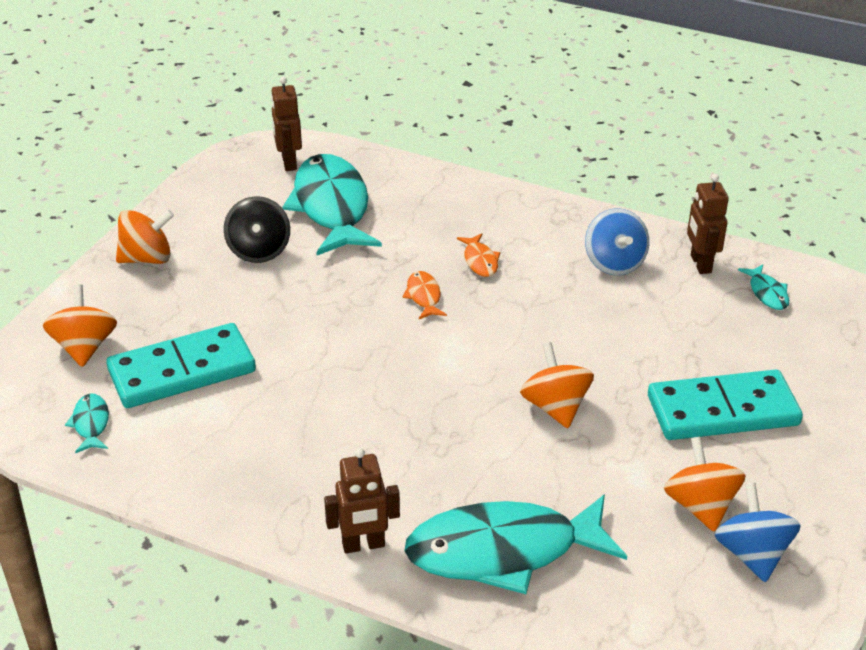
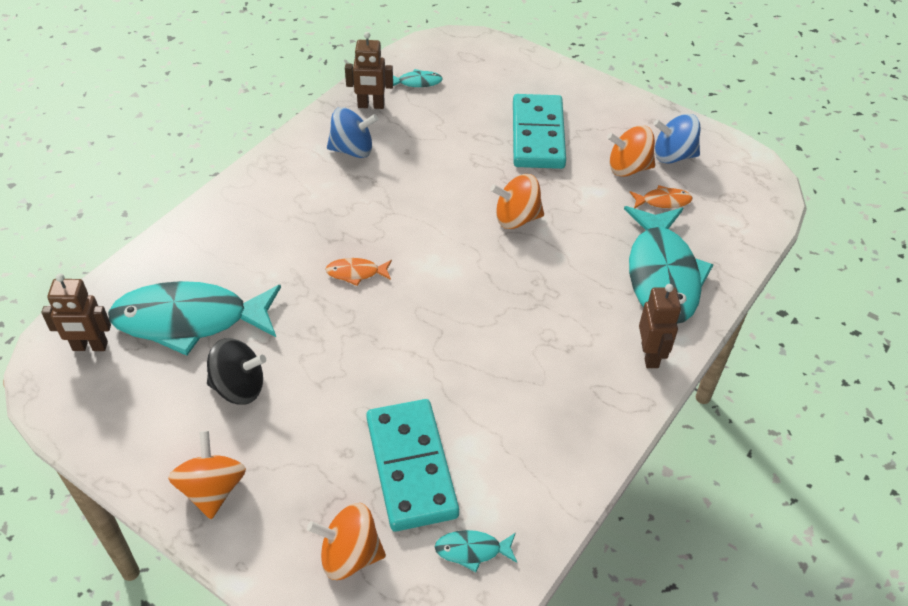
camera: 80 degrees left, 10 degrees up
orange fish [457,233,501,277] -> orange fish moved to [630,185,693,208]

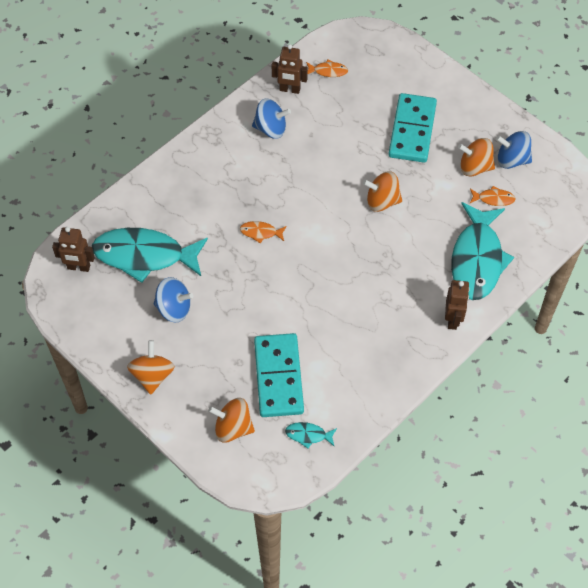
camera: 10 degrees right, 10 degrees up
black spinning top [207,338,266,405] -> blue spinning top [154,277,193,322]
turquoise fish [393,69,443,87] -> orange fish [306,59,348,77]

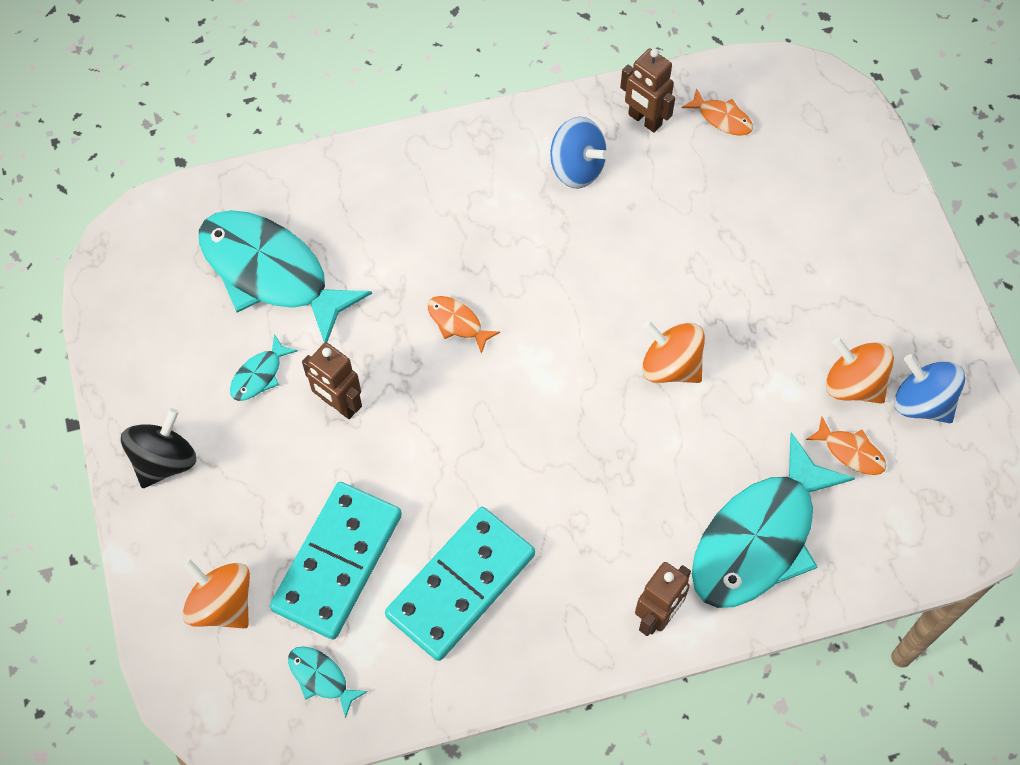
camera: 30 degrees right, 5 degrees up
brown robot [52,227,95,272] -> brown robot moved to [302,342,362,419]
orange spinning top [127,340,175,395] -> black spinning top [121,408,196,488]
blue spinning top [154,277,193,322] -> turquoise fish [230,334,298,401]
turquoise domino [389,93,437,163] -> turquoise domino moved to [385,507,535,661]

